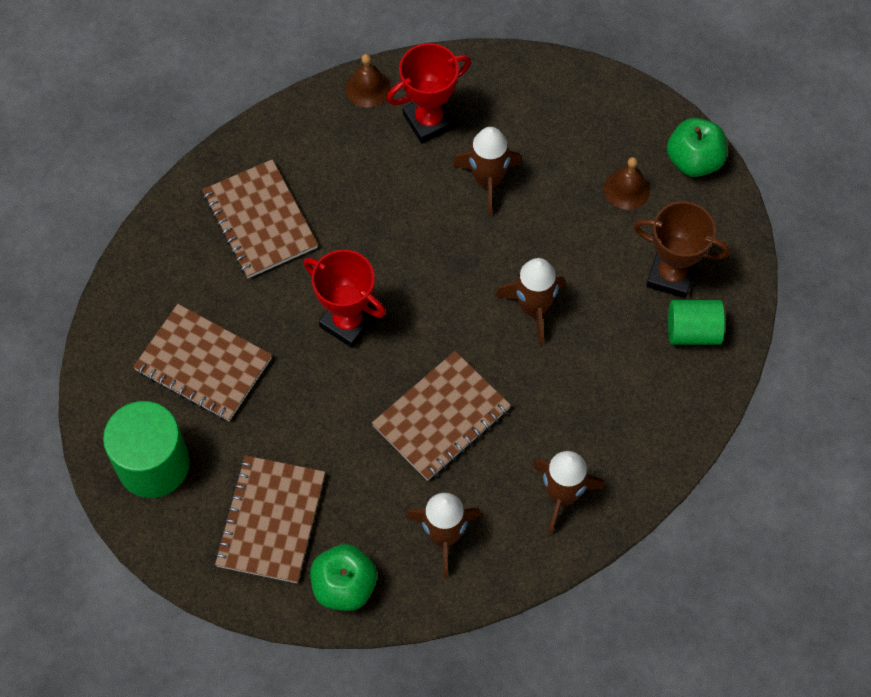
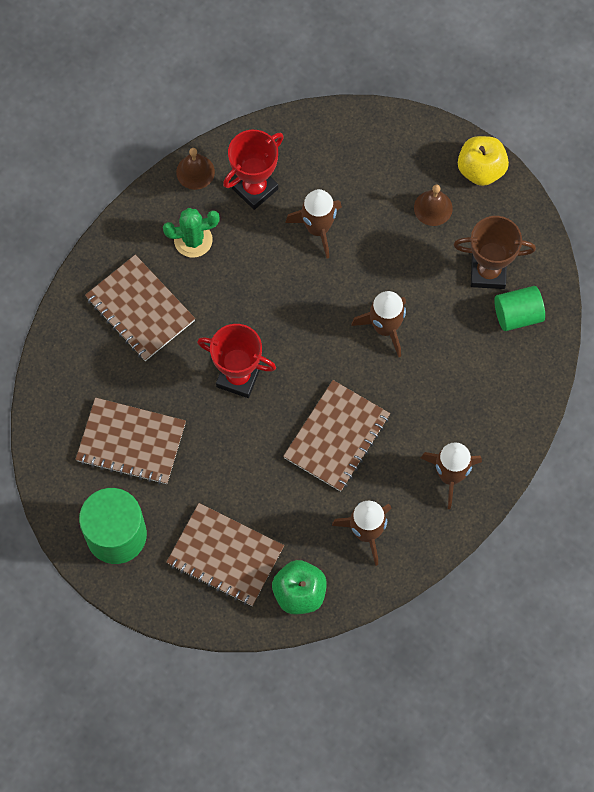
camera: 15 degrees left, 5 degrees up
brown notebook [214,455,325,583] -> brown notebook turned 60 degrees counterclockwise [166,503,284,606]
green apple [667,118,727,177] -> yellow apple [458,136,509,186]
none -> green cactus [163,208,219,258]

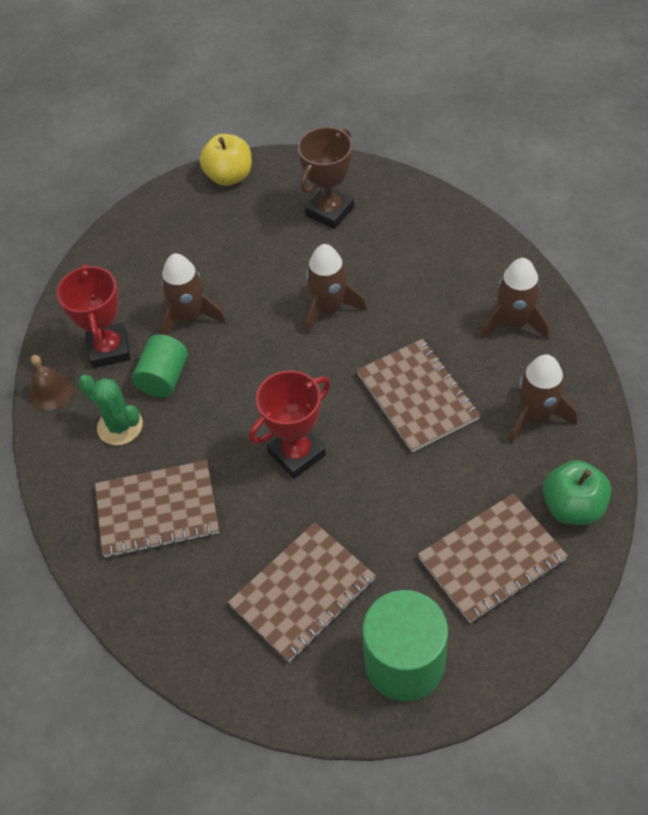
camera: 55 degrees left, 15 degrees down
green cactus [163,208,219,258] -> green cactus turned 75 degrees counterclockwise [79,375,143,445]
brown bell [414,185,453,226] -> none
green cylinder [494,286,545,331] -> green cylinder moved to [132,334,188,397]

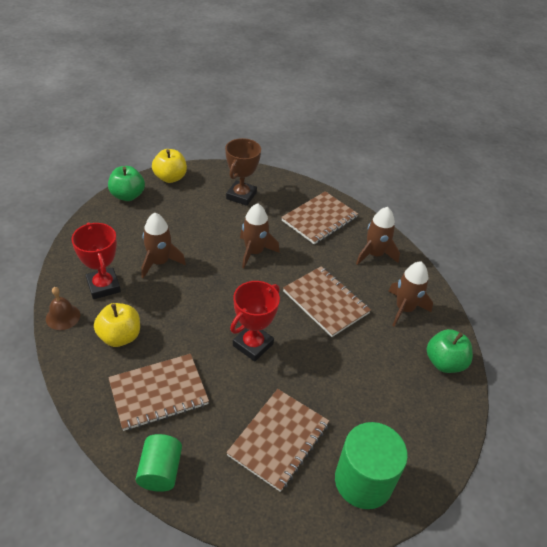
camera: 20 degrees left, 10 degrees down
green cactus [79,375,143,445] -> yellow apple [94,303,140,347]
green cylinder [132,334,188,397] -> green cylinder moved to [136,434,182,492]
brown notebook [418,493,568,623] -> brown notebook moved to [281,191,358,244]
none -> green apple [108,166,145,201]

